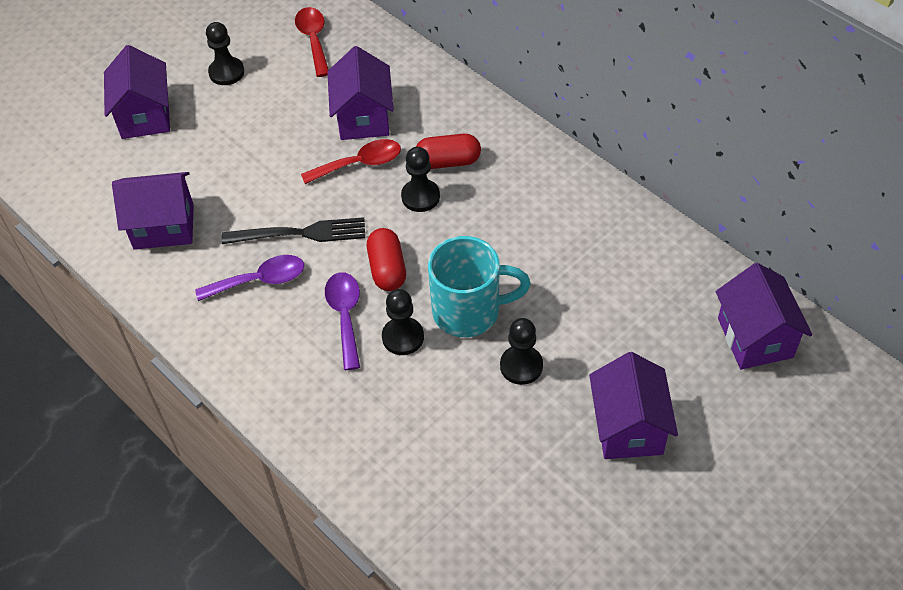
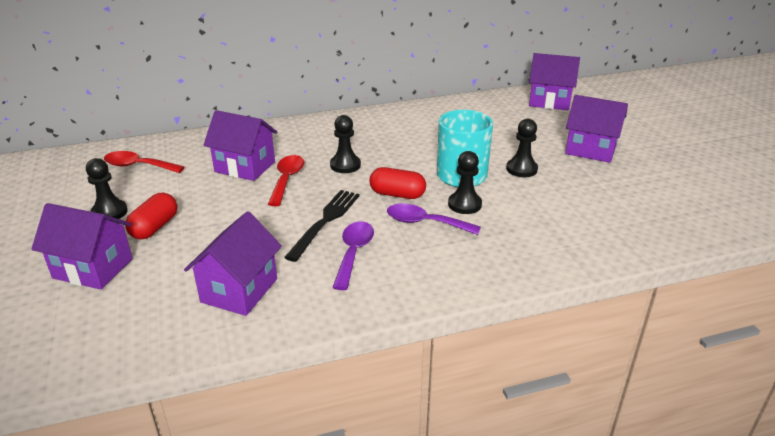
camera: 65 degrees left, 20 degrees down
red capsule [416,134,481,169] -> red capsule moved to [125,193,177,240]

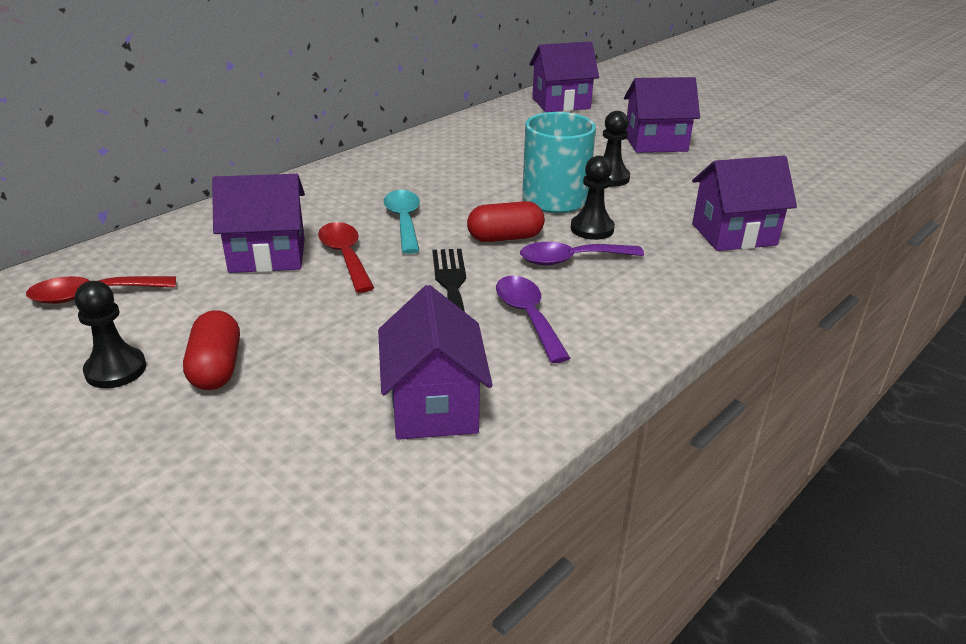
camera: 30 degrees left, 0 degrees up
purple house [31,203,133,290] -> purple house moved to [692,156,797,251]
black pawn [330,115,361,173] -> turquoise spoon [384,190,420,254]

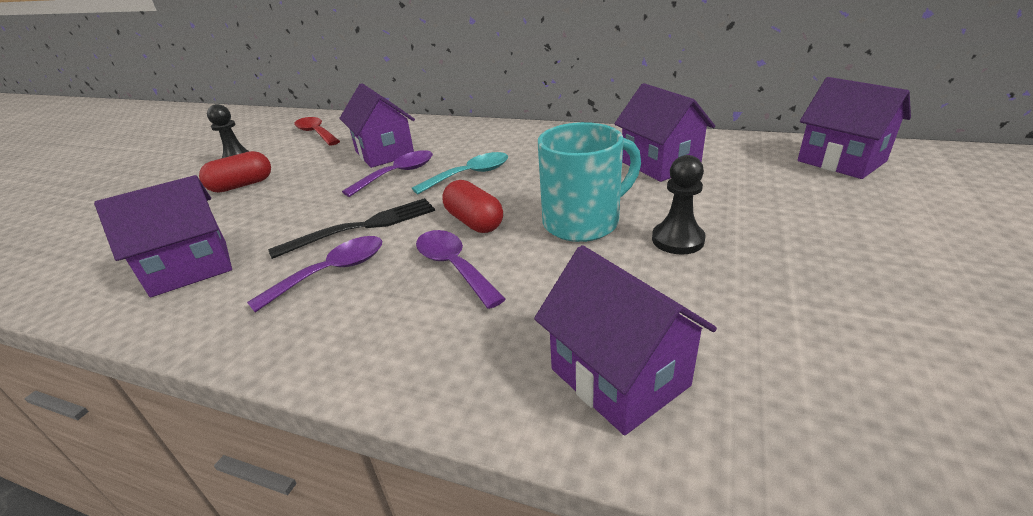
camera: 70 degrees right, 0 degrees up
red spoon [318,222,374,293] -> purple spoon [342,150,433,197]
black pawn [571,155,615,240] -> none
purple house [624,77,700,153] -> purple house moved to [614,83,715,182]

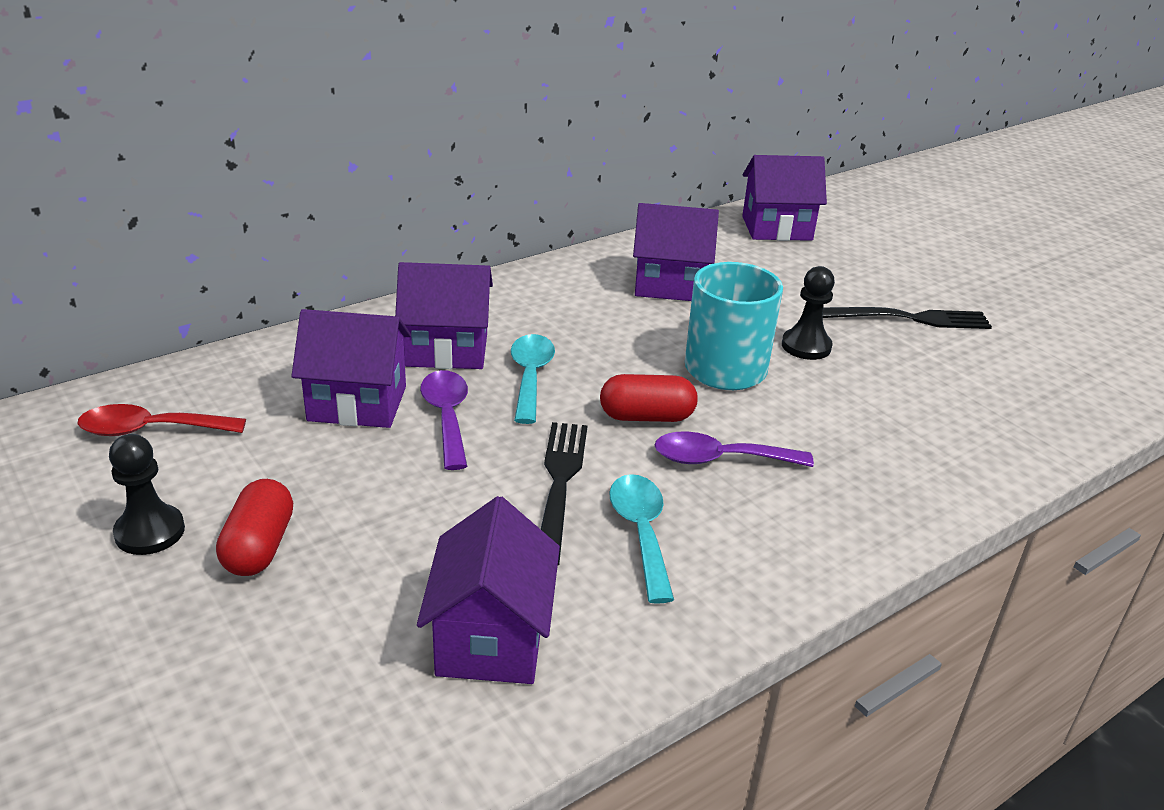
camera: 60 degrees left, 0 degrees up
purple spoon [247,236,382,313] -> turquoise spoon [609,474,674,604]
purple house [534,245,717,435] -> purple house moved to [395,262,493,369]
none -> black fork [823,307,992,329]

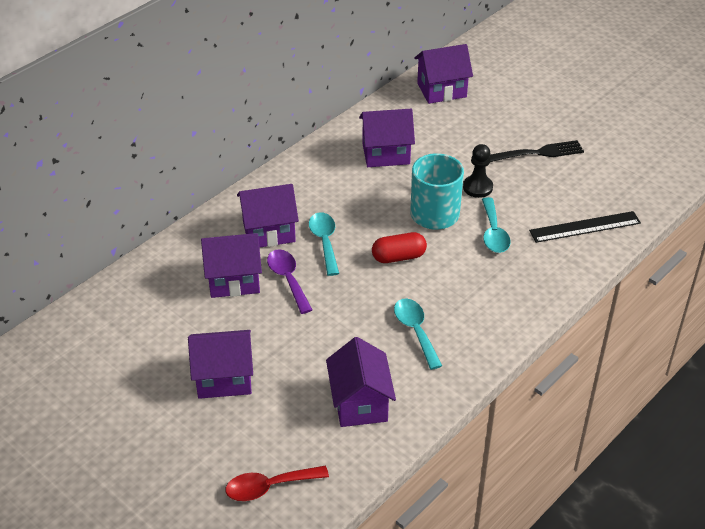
camera: 10 degrees left, 10 degrees up
red spoon [77,404,246,436] -> red spoon moved to [225,466,329,501]
black pawn [109,434,185,555] -> none
red capsule [216,479,293,576] -> purple house [188,330,253,399]
black fork [541,422,588,565] -> none
purple spoon [654,431,814,467] -> none
none -> turquoise spoon [482,197,511,253]
none -> black ruler [529,211,641,243]

